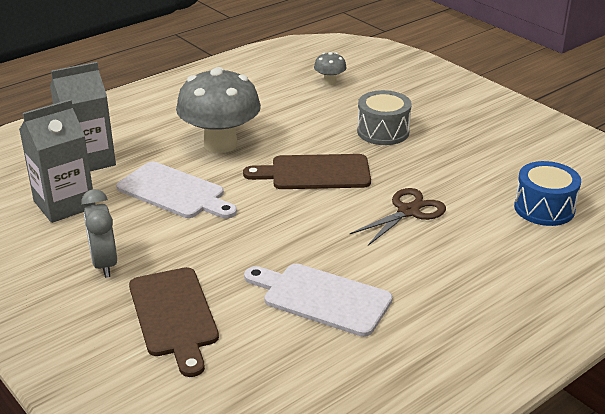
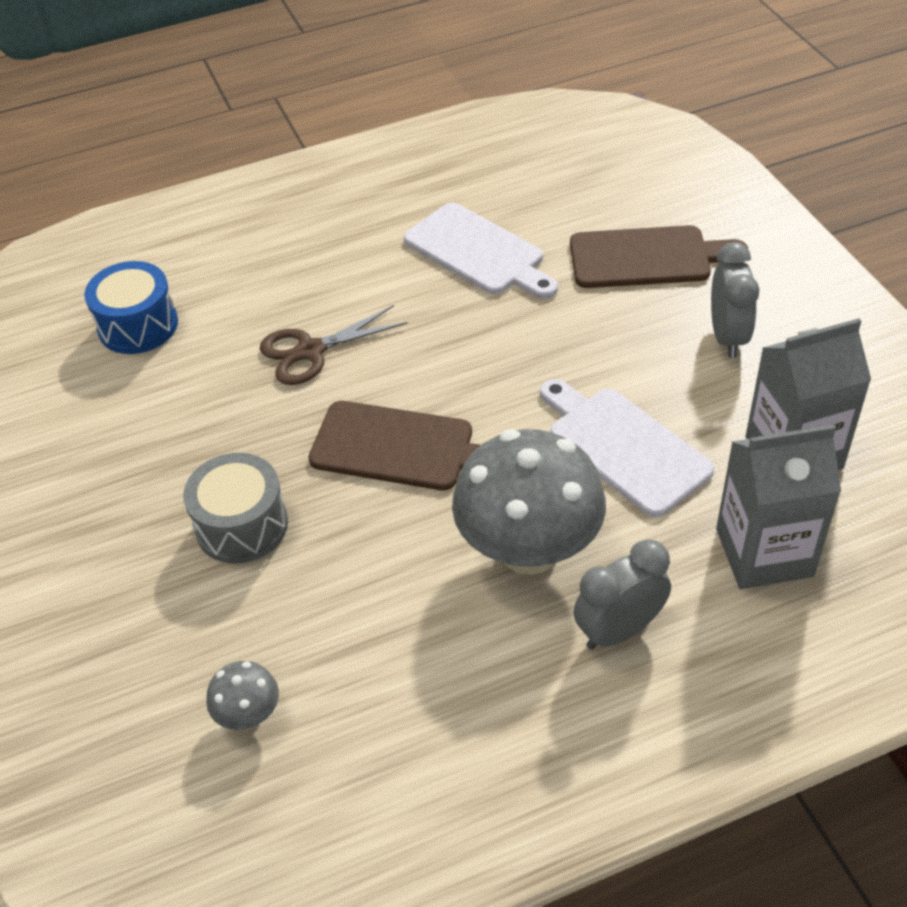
camera: 160 degrees left, 15 degrees up
brown cutting board [129,267,219,377] -> brown cutting board turned 90 degrees clockwise [570,225,748,288]
none -> grey clock [573,539,671,650]

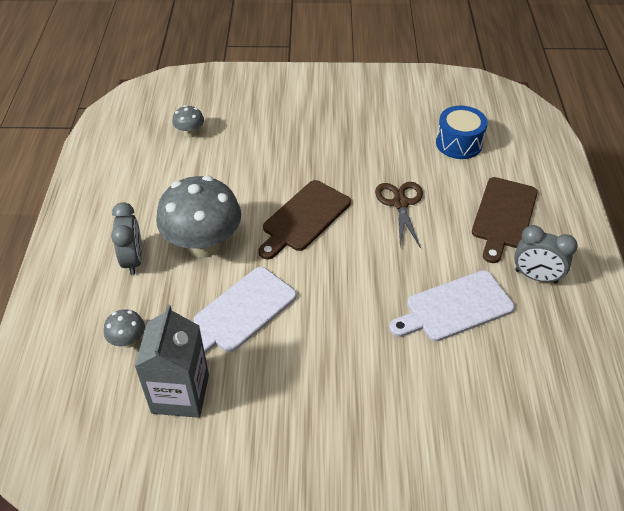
camera: 110 degrees right, 0 degrees up
grey drum [183,453,288,563] -> none
white cutting board [540,379,715,517] -> white cutting board turned 150 degrees clockwise [193,267,297,353]
brown cutting board [570,225,748,288] -> brown cutting board moved to [472,177,538,263]
grey clock [711,242,759,358] -> grey clock moved to [514,225,578,284]
grey carton [716,424,841,589] -> grey mushroom [104,309,145,348]

